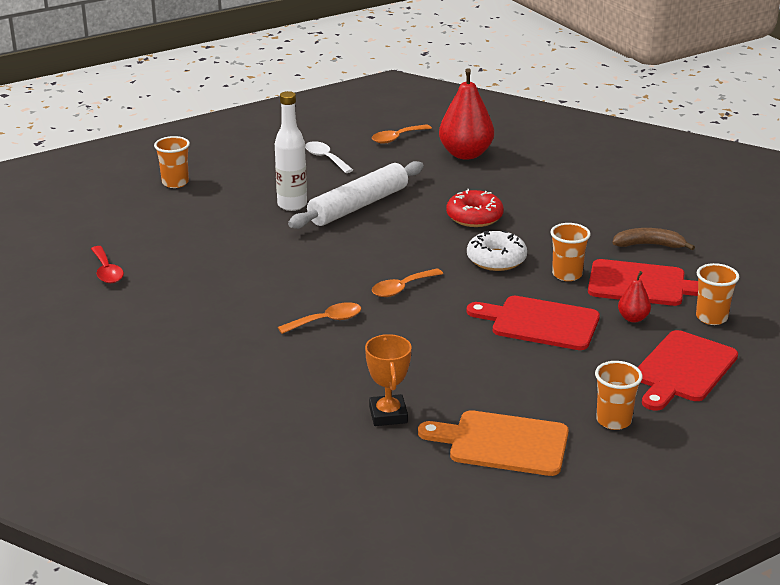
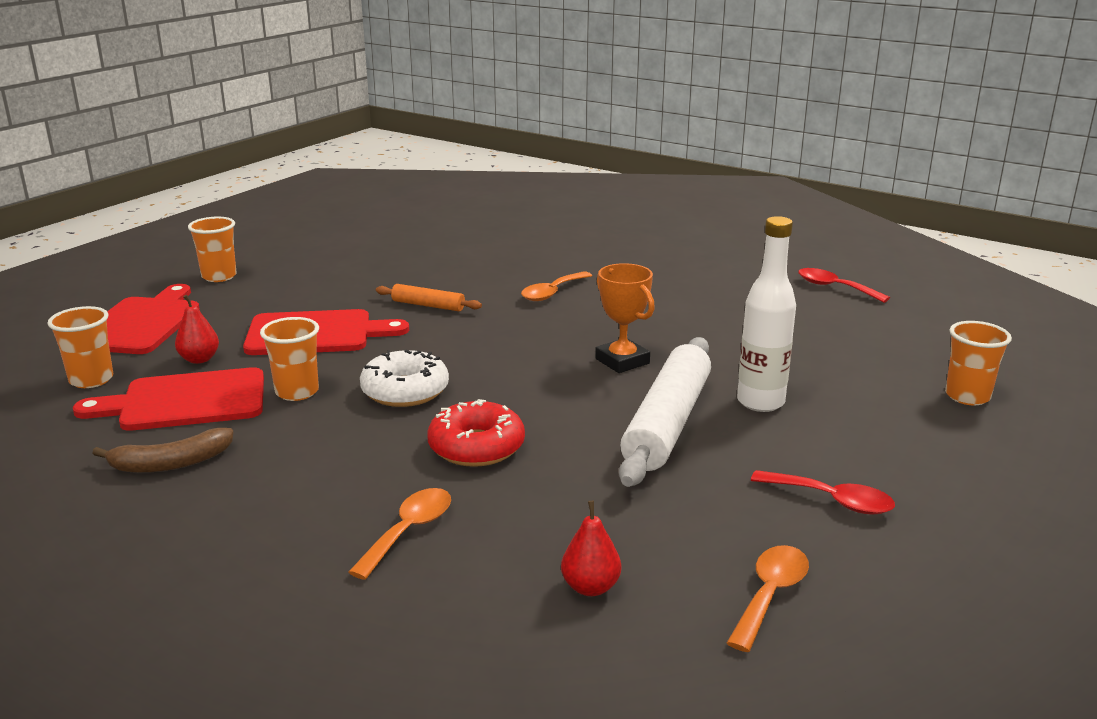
camera: 155 degrees right, 5 degrees down
white spoon [305,141,353,173] -> red spoon [751,470,895,514]
orange trophy [365,334,412,426] -> orange trophy moved to [595,263,655,373]
orange spoon [372,268,443,297] -> orange spoon moved to [348,488,451,580]
orange cutting board [418,410,569,476] -> none
red pear [439,68,494,160] -> red pear [561,501,621,596], size x0.48
none -> orange rolling pin [376,284,482,311]

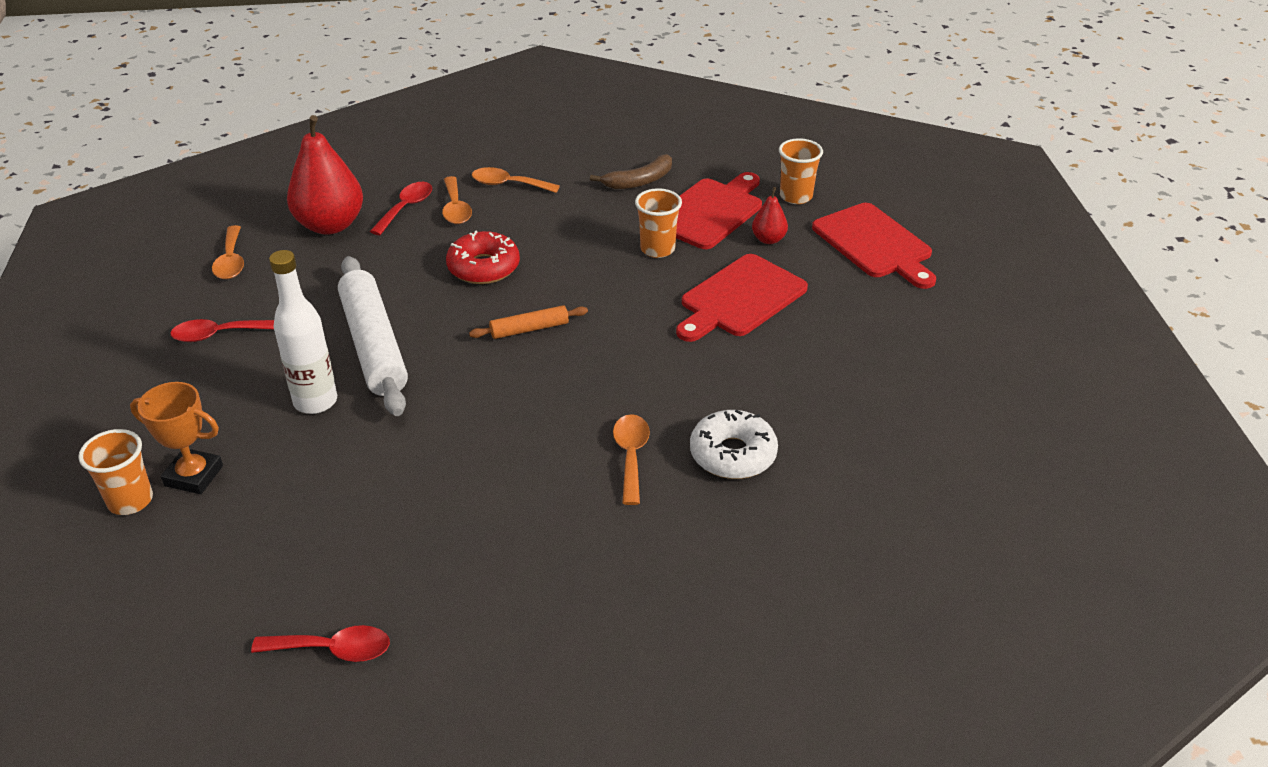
camera: 140 degrees right, 15 degrees up
brown banana [92,428,234,473] -> brown banana turned 150 degrees counterclockwise [590,154,672,189]
orange cup [188,217,237,282] -> none
white donut [360,350,449,407] -> white donut moved to [690,409,778,479]
orange rolling pin [376,284,482,311] -> orange rolling pin moved to [469,305,588,339]
red pear [561,501,621,596] -> red pear [287,115,363,234], size x2.08
orange trophy [595,263,655,373] -> orange trophy moved to [130,382,223,494]
none -> red spoon [370,182,432,235]
none -> orange spoon [472,167,560,193]

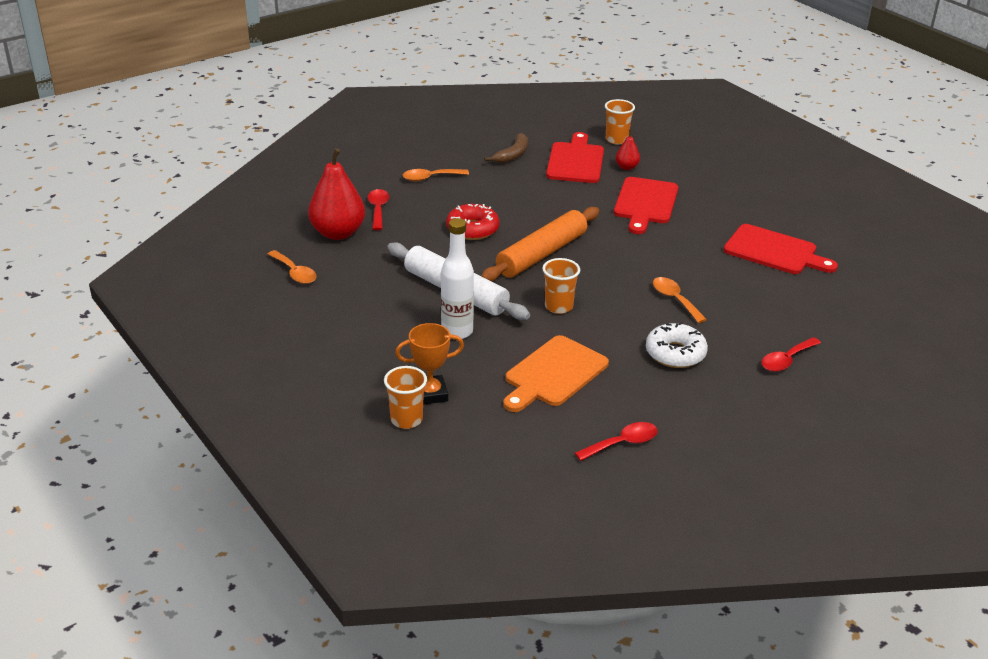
camera: 30 degrees left, 5 degrees down
red spoon [170,319,274,342] -> red spoon moved to [762,337,821,372]
orange spoon [442,176,472,224] -> none
orange rolling pin [469,305,588,339] -> orange rolling pin [481,207,599,282], size x2.07
orange cup [635,188,682,258] -> orange cup moved to [542,258,580,314]
white donut [690,409,778,479] -> white donut moved to [646,322,708,368]
red cutting board [812,203,936,289] -> red cutting board moved to [724,224,838,274]
none -> orange cutting board [503,335,609,412]

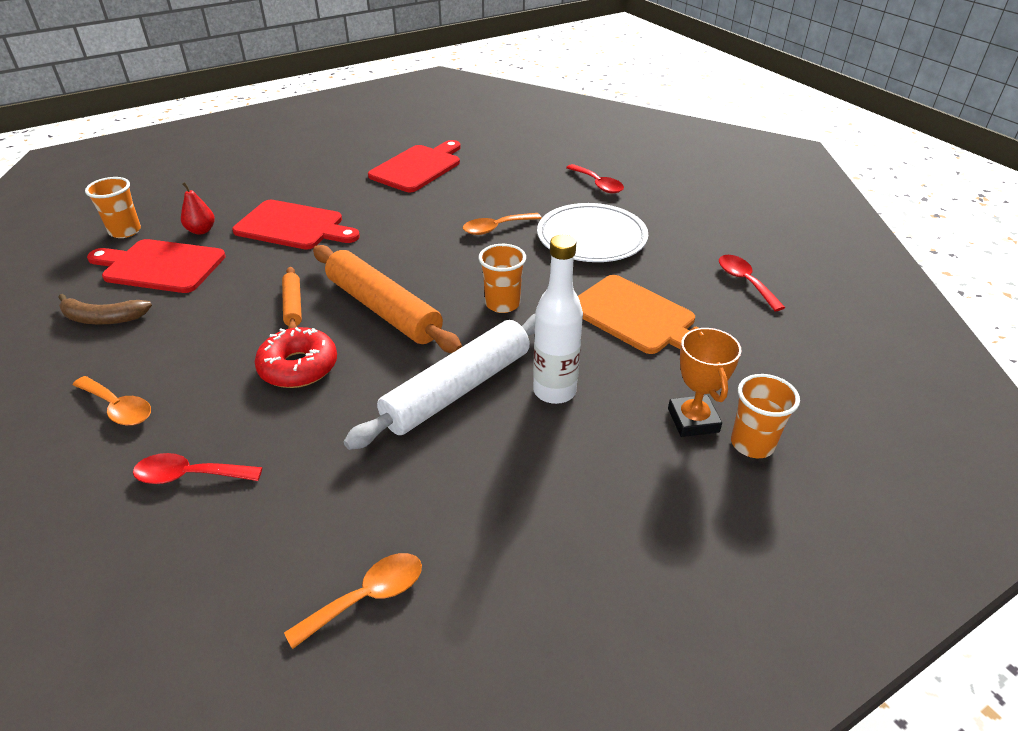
camera: 85 degrees left, 5 degrees up
red pear [308,148,365,240] -> none
orange spoon [403,169,469,181] -> orange spoon turned 45 degrees counterclockwise [73,376,151,426]
brown banana [484,133,528,163] -> brown banana turned 150 degrees clockwise [58,294,152,324]
white donut [646,322,708,368] -> white plate [537,203,648,262]
none -> orange rolling pin [282,267,302,329]

